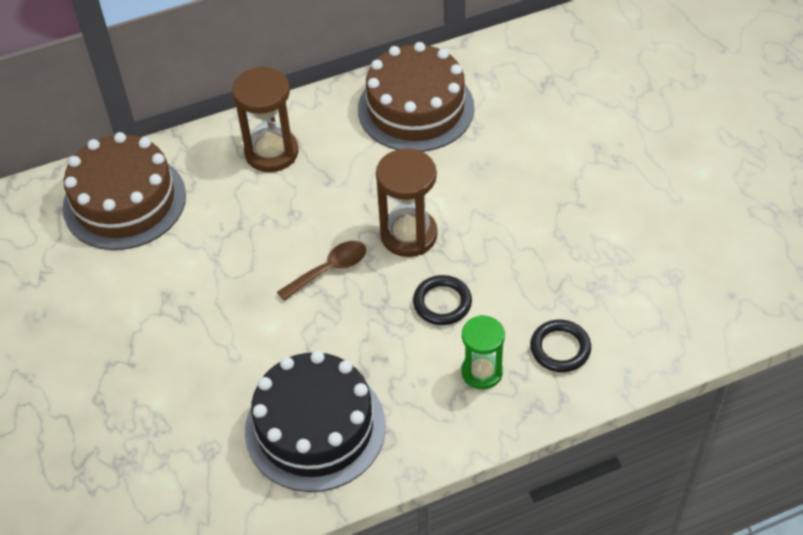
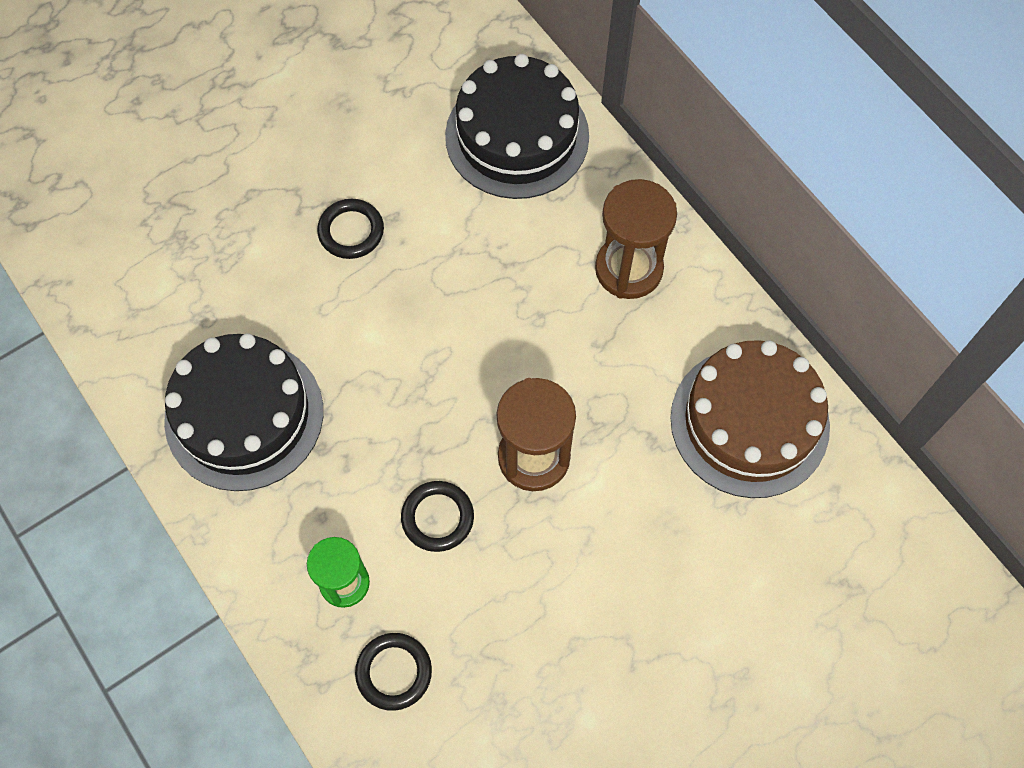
camera: 75 degrees right, 15 degrees up
brown cake [63,132,186,250] -> black cake [445,54,589,199]
brown spoon [277,241,366,301] -> none
none -> black ring [317,199,384,259]

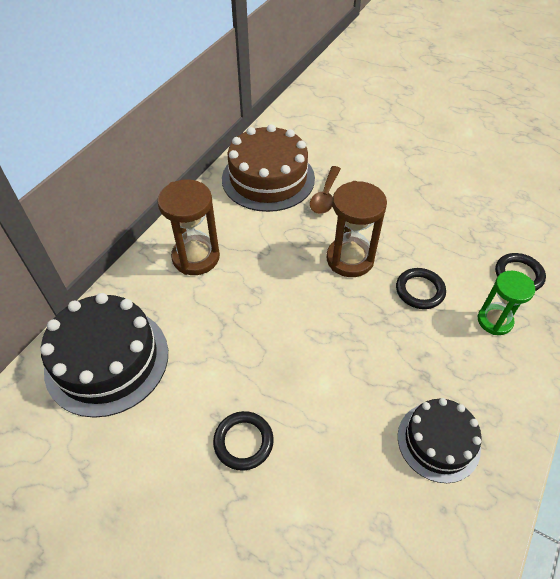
camera: 115 degrees left, 15 degrees down
black cake [164,333,323,491] -> black cake [398,398,482,483], size x0.61
none -> brown spoon [310,166,341,214]

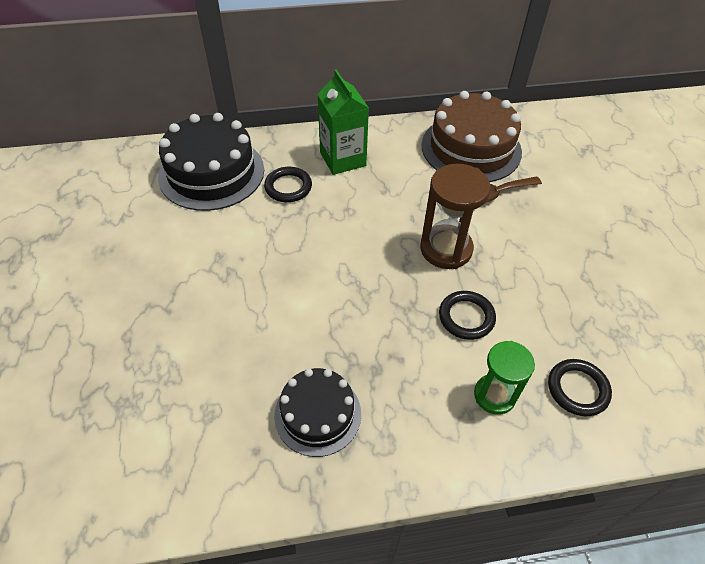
camera: 50 degrees right, 0 degrees up
brown hourglass [157,180,220,275] -> green carton [317,69,369,175]
black ring [213,411,274,471] -> black ring moved to [264,167,312,202]

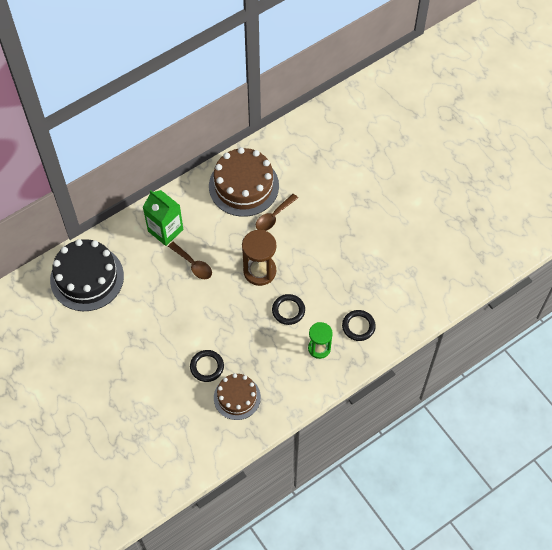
camera: 25 degrees left, 10 degrees up
black ring [264,167,312,202] -> black ring moved to [190,350,224,382]
black cake [274,368,361,457] -> brown cake [214,373,261,420]
none -> brown spoon [168,242,212,279]

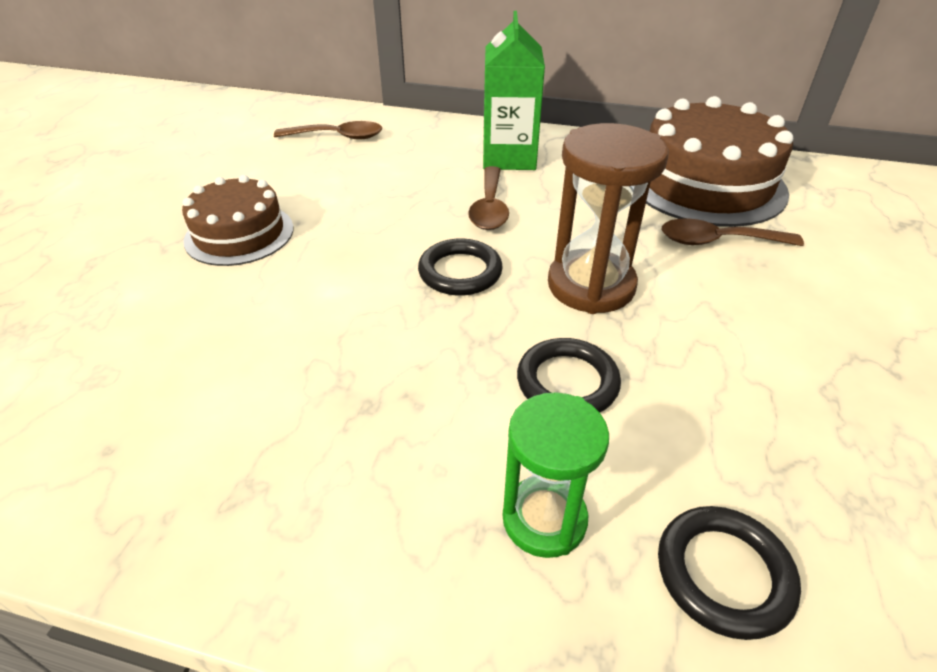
camera: 50 degrees right, 20 degrees down
black cake [50,239,124,311] -> brown spoon [274,121,382,139]
black ring [190,350,224,382] -> black ring moved to [418,239,503,296]
brown cake [214,373,261,420] -> brown cake moved to [182,175,294,266]

